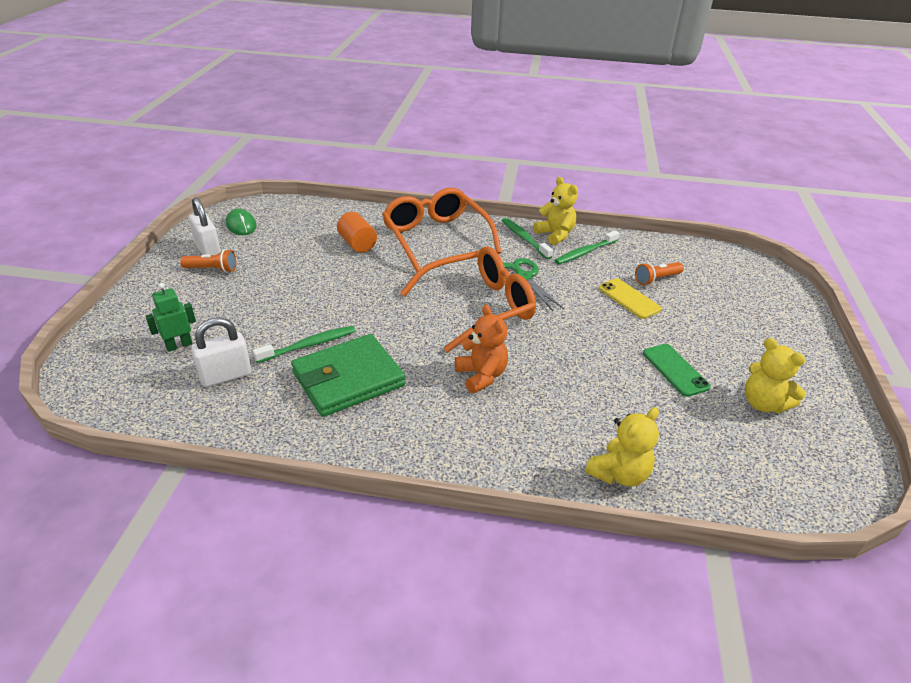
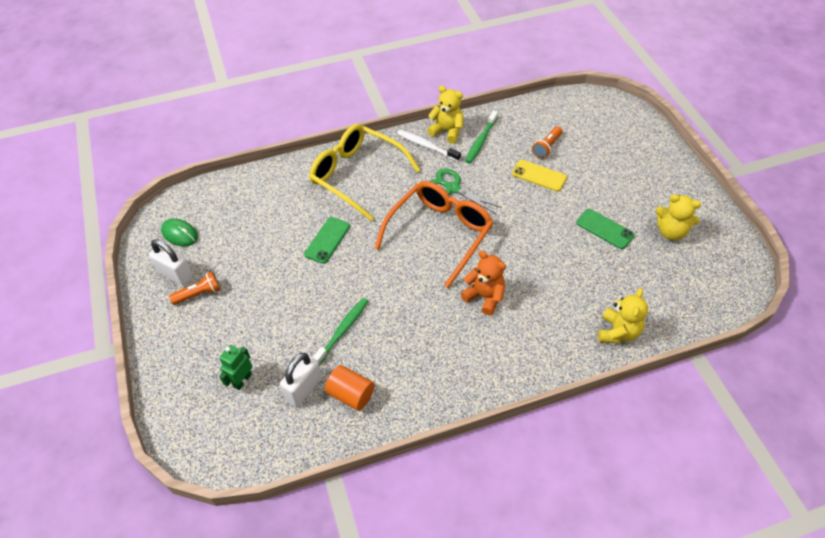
camera: 25 degrees left, 15 degrees up
green wallet [291,334,405,417] -> none
orange cylinder [337,212,377,253] -> orange cylinder moved to [325,365,374,411]
orange glasses [382,188,501,272] -> yellow glasses [309,124,420,221]
green toothbrush [502,218,553,259] -> white toothbrush [397,130,461,161]
none -> green phone [304,217,350,264]

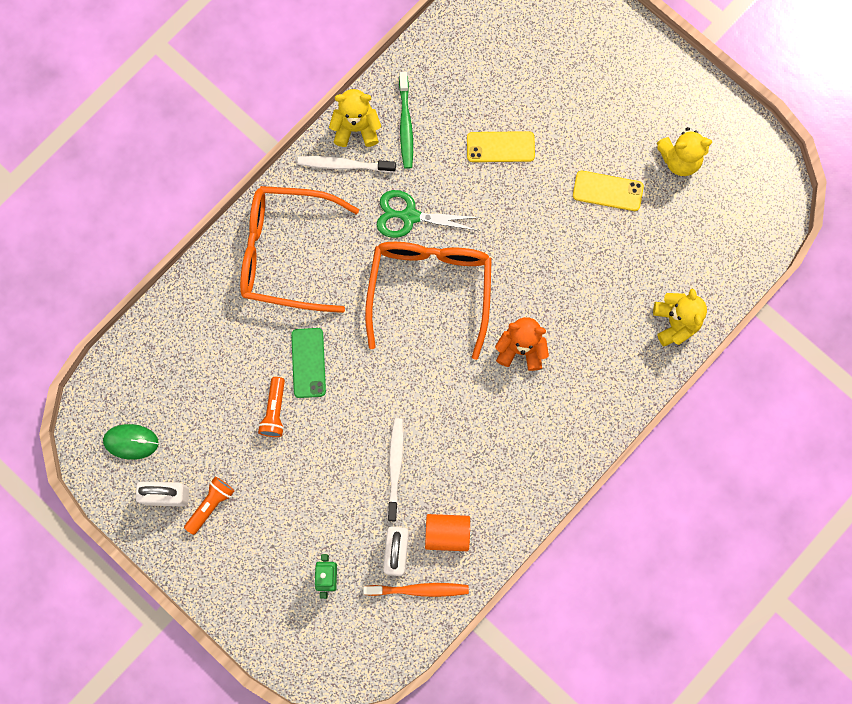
camera: 30 degrees left, 25 degrees up
yellow glasses [309,124,420,221] -> orange glasses [240,186,359,313]
green toothbrush [313,298,368,365] -> white toothbrush [387,418,404,522]
orange flashlight [532,126,562,158] -> orange flashlight moved to [258,377,285,437]
green phone [576,209,635,249] -> yellow phone [573,171,644,211]
none -> orange toothbrush [363,583,469,597]

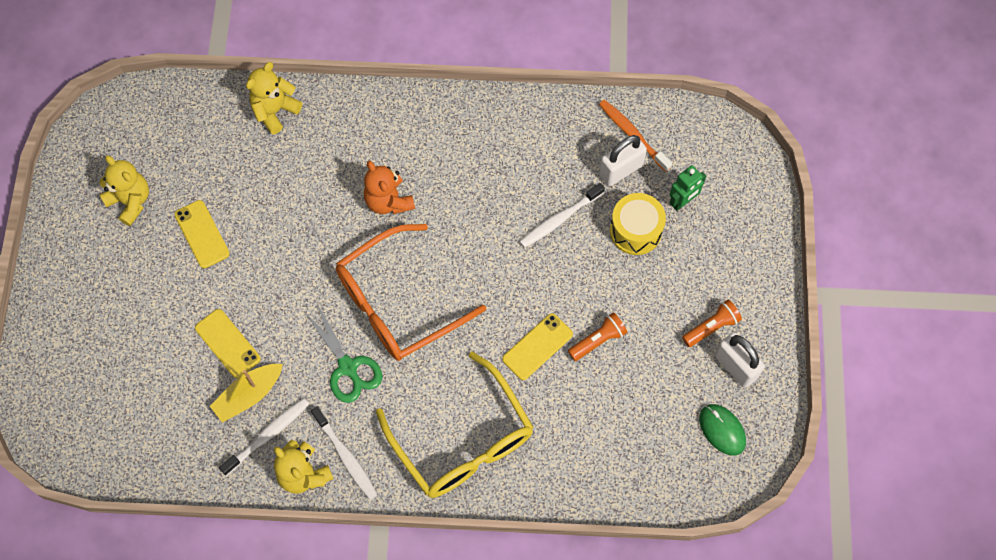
camera: 130 degrees left, 10 degrees down
orange flashlight [184,477,234,535] -> orange flashlight turned 150 degrees clockwise [682,299,742,347]
orange glasses [240,186,359,313] -> yellow glasses [376,352,534,498]
green phone [291,328,326,398] -> yellow phone [502,313,573,380]
green toothbrush [399,72,413,169] -> white toothbrush [219,398,309,476]
orange cylinder [425,514,470,551] -> none
none -> yellow boat [210,364,283,423]
none -> yellow drum [610,193,666,255]

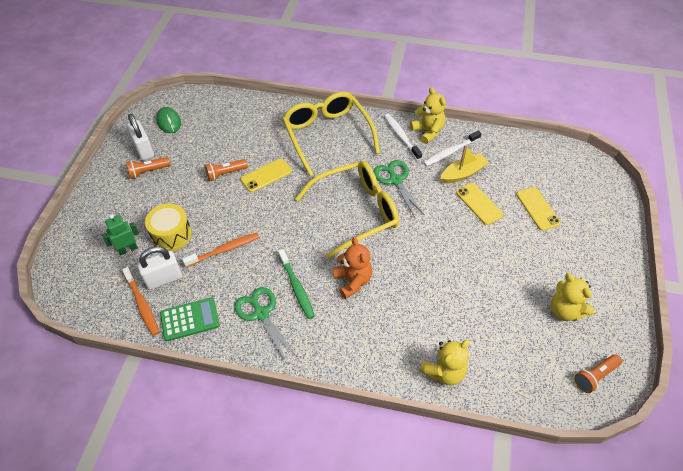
camera: 170 degrees left, 15 degrees down
yellow phone [174,200,230,268] -> yellow phone moved to [516,187,561,231]
orange glasses [336,224,486,361] -> yellow glasses [295,161,399,259]
white toothbrush [519,183,605,248] -> orange toothbrush [182,233,259,267]
none -> green calculator [160,297,220,341]
none -> green scissors [234,287,296,362]
none -> green toothbrush [278,249,315,319]
none -> orange flashlight [575,354,622,393]

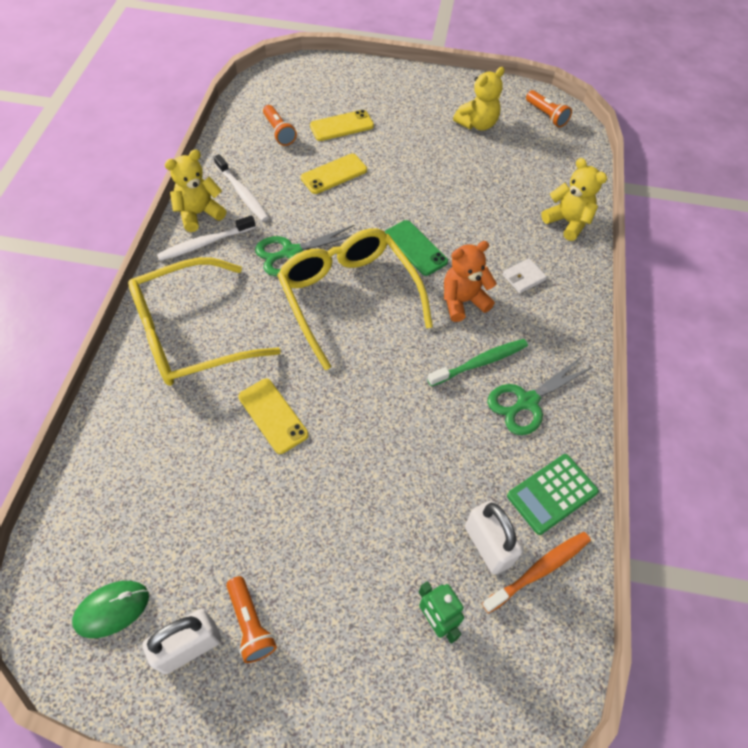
camera: 95 degrees left, 5 degrees up
yellow drum [145,204,192,251] -> none
green calculator [160,297,220,341] -> green calculator turned 105 degrees counterclockwise [507,454,599,535]
orange toothbrush [182,233,259,267] -> none
orange flashlight [205,159,248,181] -> orange flashlight moved to [263,105,297,146]
yellow boat [440,145,489,183] -> none
none -> green phone [385,220,448,276]
none -> white wallet [502,258,547,294]

